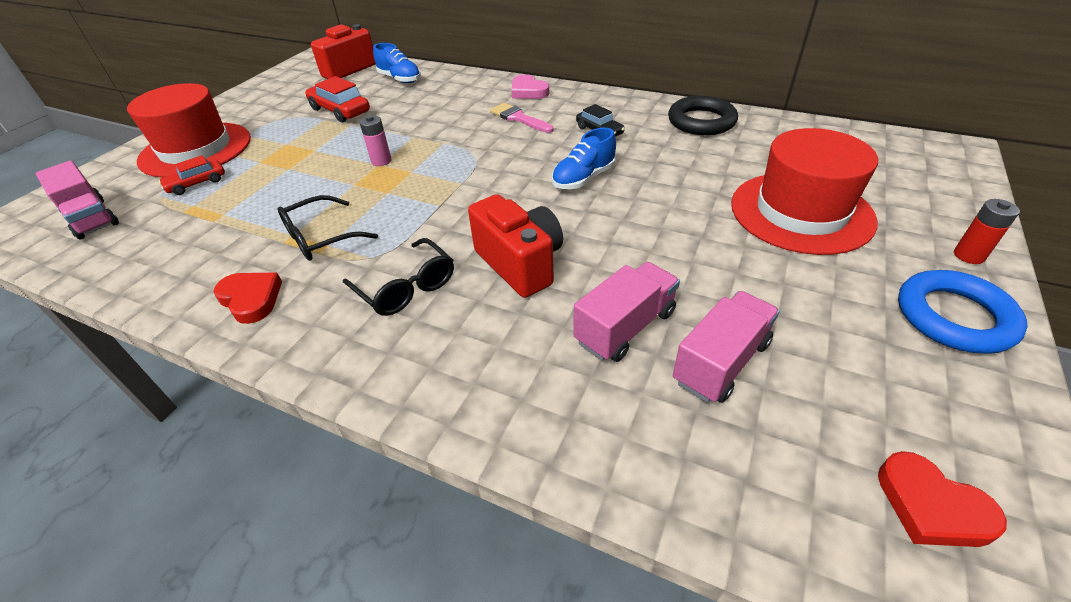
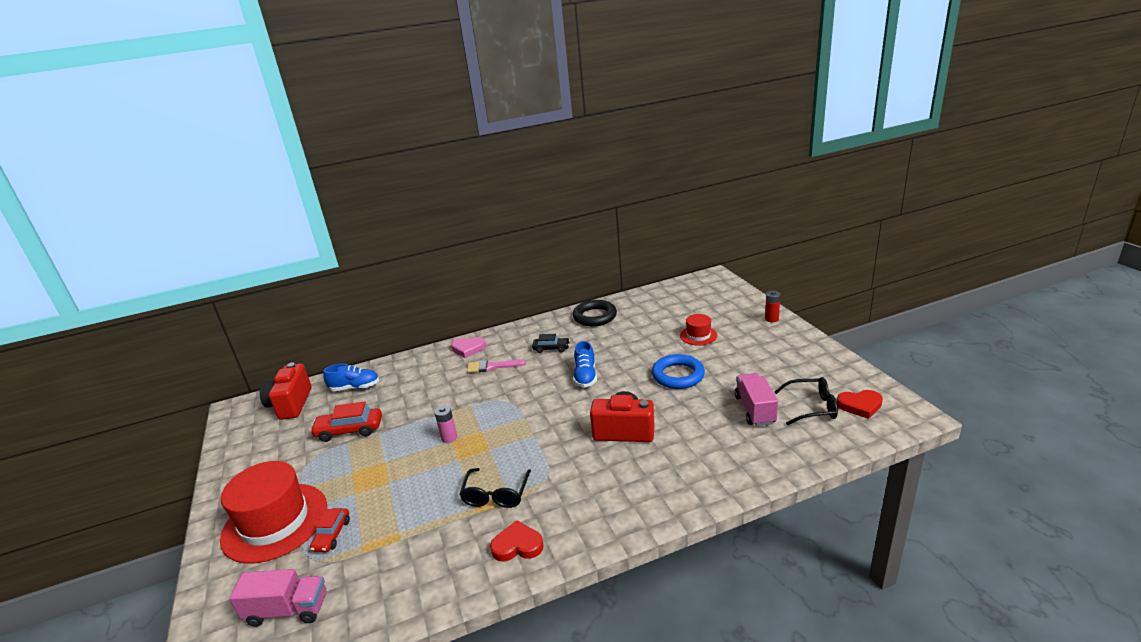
camera: 45 degrees left, 15 degrees down
black glasses [343,238,454,316] -> black glasses moved to [774,377,838,425]
pink truck [573,262,680,362] -> none
red hat [731,128,878,255] -> red hat [680,314,717,346], size x0.48
blue ring [898,270,1028,354] -> blue ring moved to [652,354,705,389]

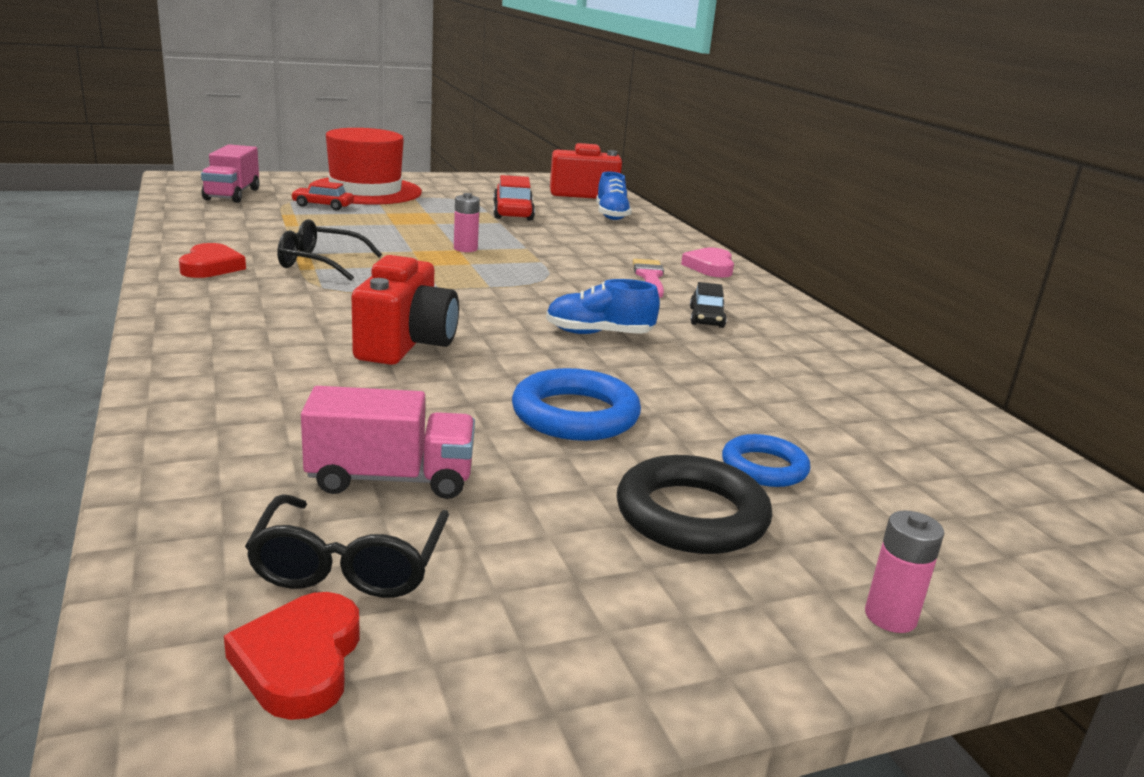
camera: 85 degrees right, 5 degrees down
black ring [573,300,617,326] -> black ring moved to [617,455,772,554]
red hat [680,314,717,346] -> blue ring [722,434,810,487]
red battery [765,291,781,322] -> pink battery [865,511,945,633]

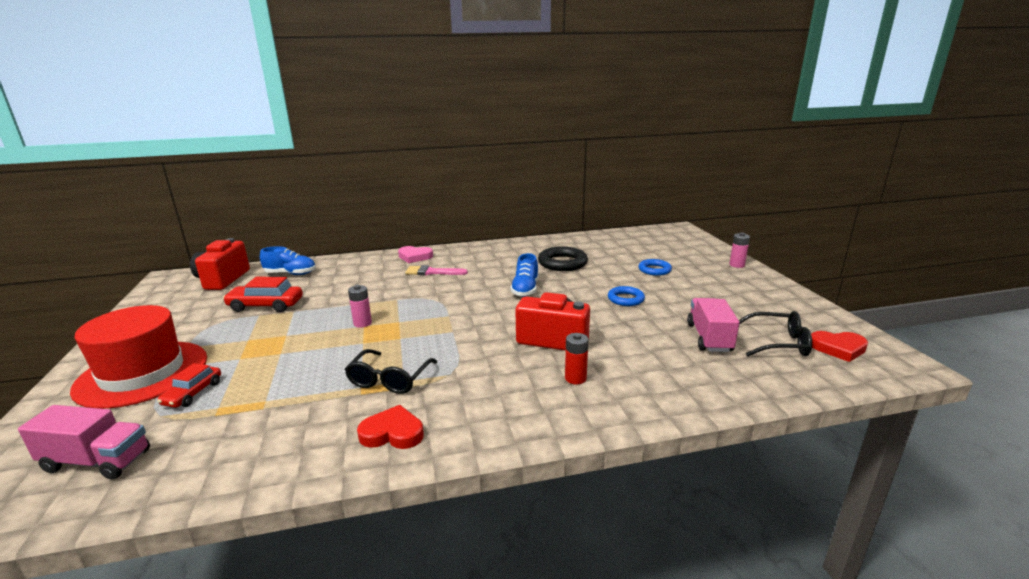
camera: 80 degrees left, 0 degrees up
blue ring [512,368,641,441] -> blue ring [608,286,645,306], size x0.63
black ring [617,455,772,554] -> black ring moved to [538,246,588,271]
black car [690,282,727,328] -> none
none -> red battery [565,333,589,384]

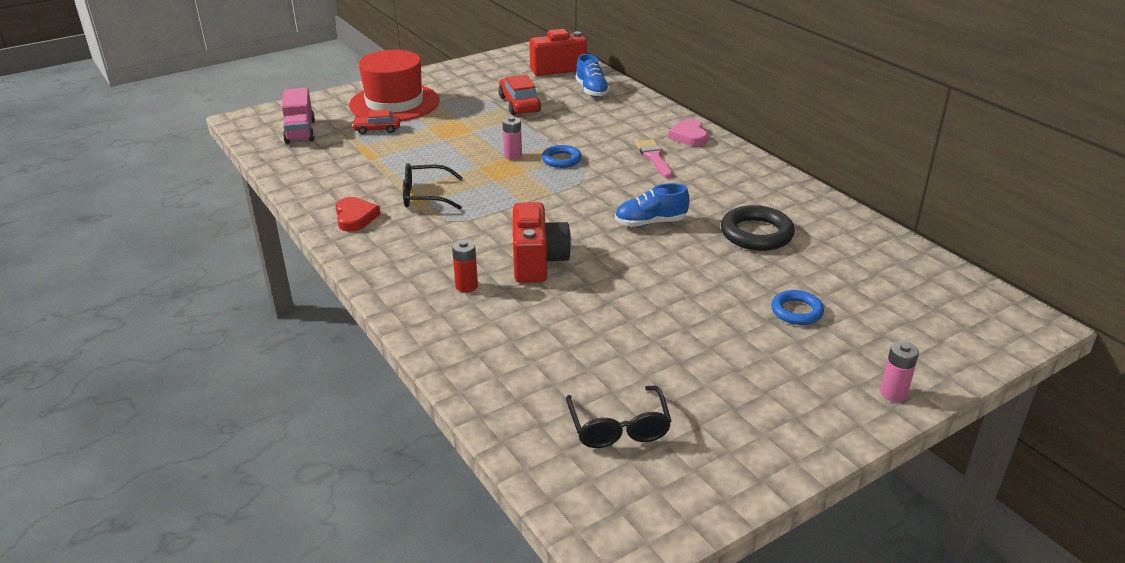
camera: 70 degrees right, 10 degrees up
blue ring [608,286,645,306] -> blue ring moved to [542,145,582,168]
pink truck [687,298,740,352] -> none
red heart [811,331,868,362] -> none

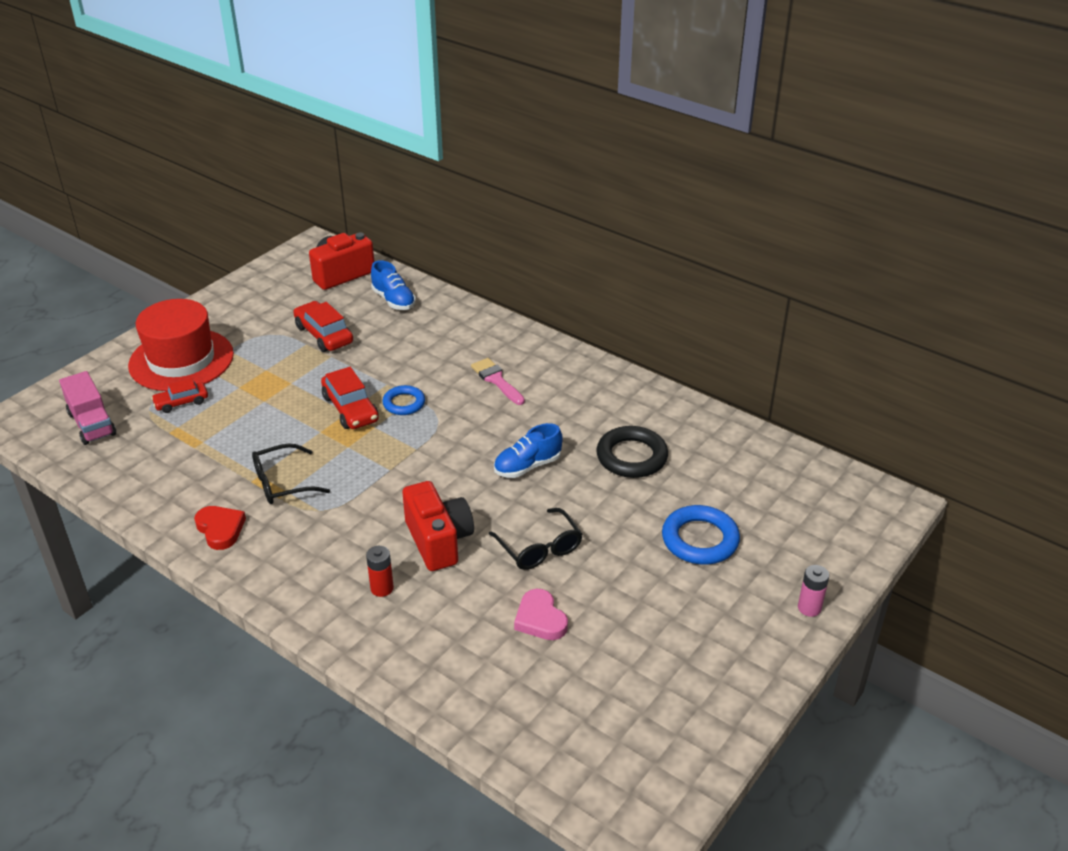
camera: 20 degrees left, 5 degrees up
pink battery [503,116,522,160] -> red car [321,367,379,429]
black glasses [566,386,672,448] -> black glasses moved to [489,508,582,570]
pink heart [668,119,708,146] -> pink heart moved to [514,589,568,640]
blue ring [771,290,824,325] -> blue ring [662,505,740,565], size x1.59

